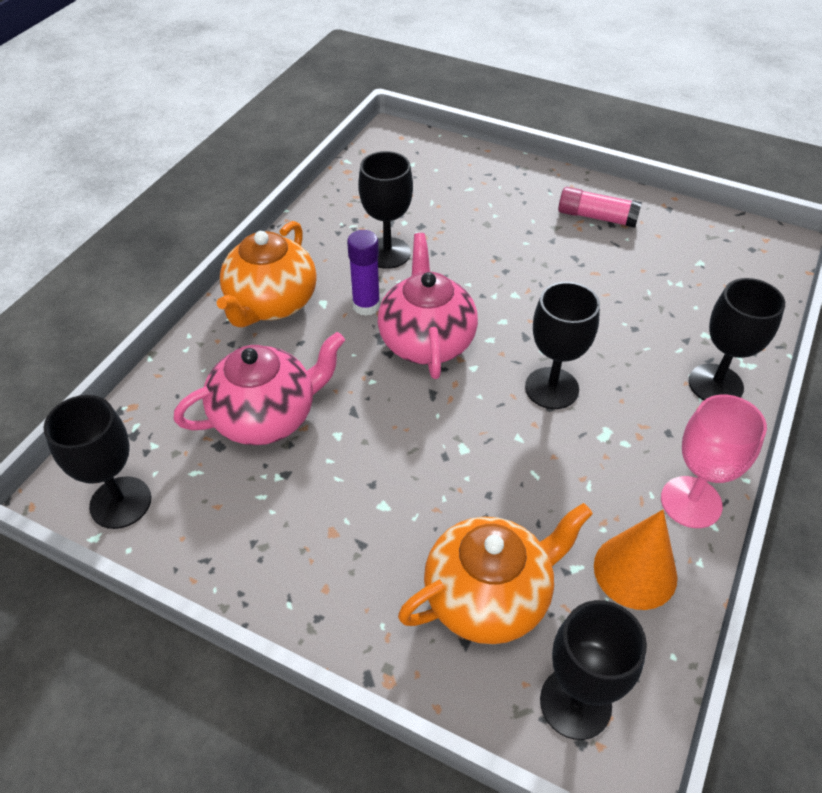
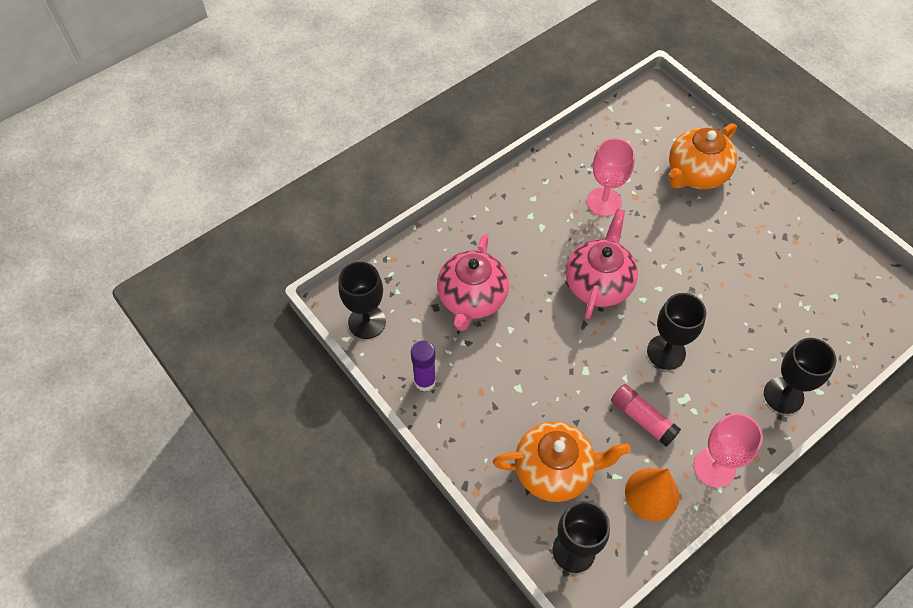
camera: 25 degrees right, 10 degrees up
pink teapot [174,332,345,445] -> pink teapot turned 105 degrees clockwise [437,234,509,331]
orange teapot [217,221,317,327] -> orange teapot moved to [669,123,737,189]
purple glue stick [347,230,380,316] -> purple glue stick moved to [411,341,436,391]
black goblet [358,151,413,269] -> pink goblet [587,138,635,216]
pink glue stick [558,187,642,228] -> pink glue stick moved to [611,384,681,447]

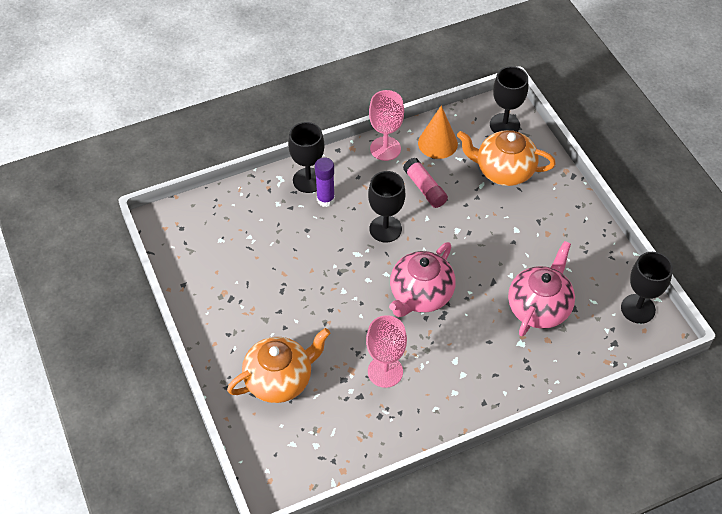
camera: 165 degrees left, 5 degrees down
purple glue stick [411,341,436,391] -> purple glue stick moved to [315,157,335,207]

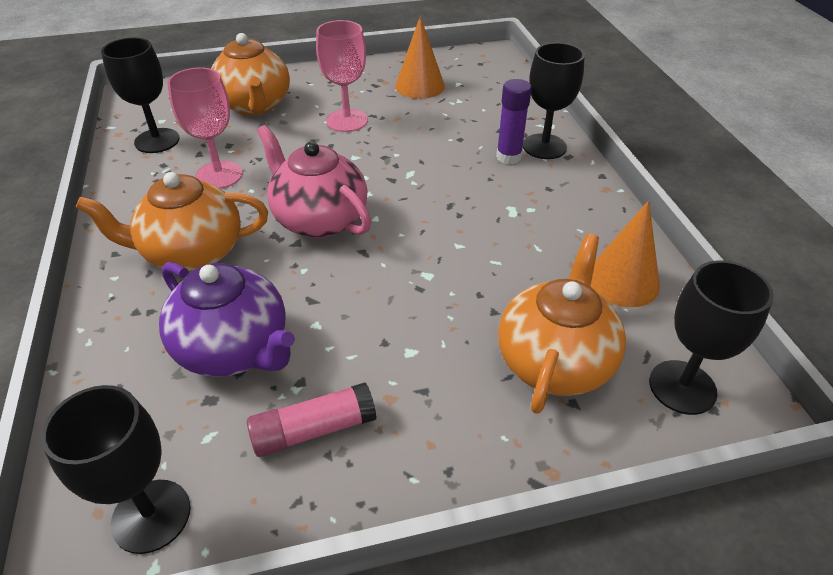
camera: 100 degrees right, 10 degrees down
black goblet [368,171,405,242] -> black goblet moved to [101,38,180,153]
pink goblet [369,90,404,161] -> pink goblet moved to [316,20,368,132]
pink glue stick [403,157,448,208] -> pink glue stick moved to [247,382,377,457]
pink teapot [508,241,575,337] -> purple teapot [159,262,295,377]
none -> orange teapot [76,172,268,272]
none -> orange cone [395,16,445,99]

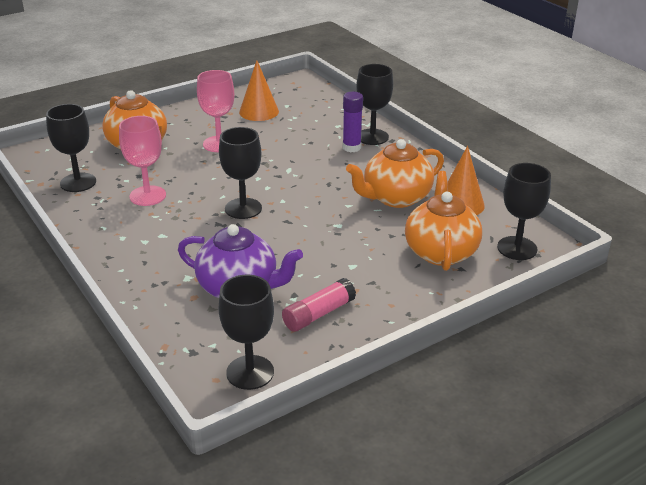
camera: 20 degrees left, 10 degrees down
orange teapot [76,172,268,272] -> orange teapot moved to [346,139,444,208]
pink teapot [257,125,371,238] -> black goblet [219,127,262,219]

